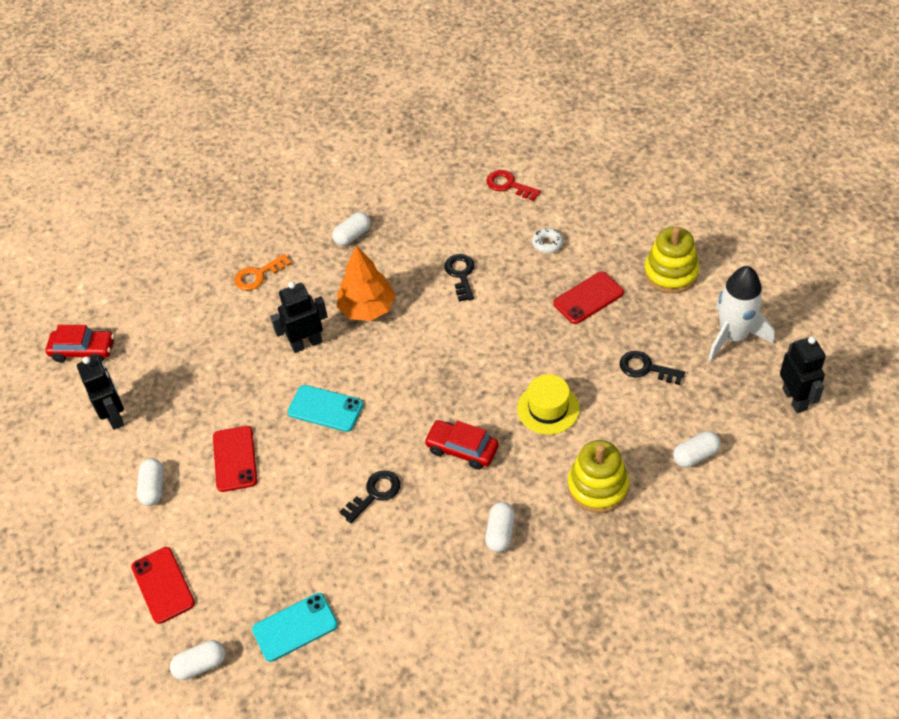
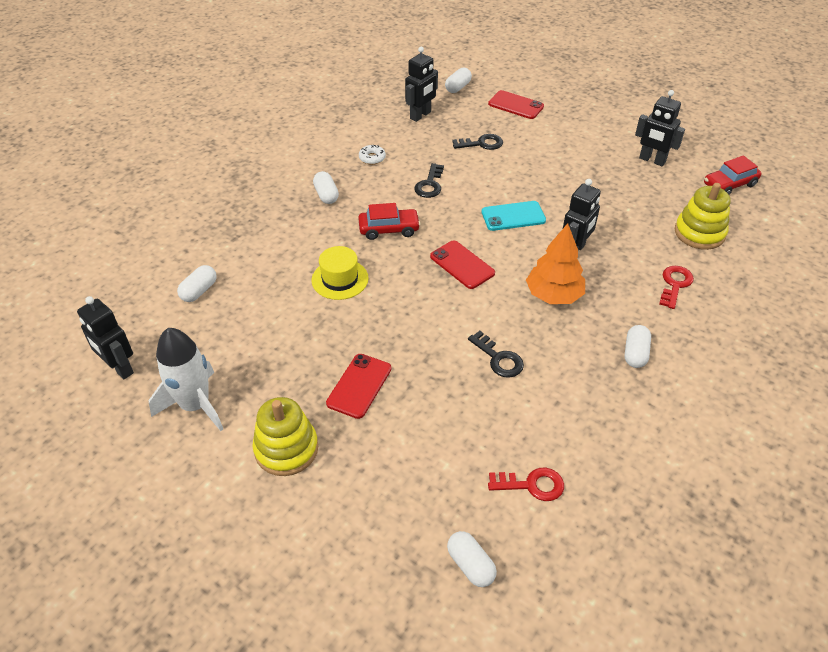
camera: 145 degrees right, 5 degrees down
white capsule [137,458,164,506] -> white capsule moved to [447,531,497,587]
red phone [213,426,257,492] -> red phone moved to [430,240,495,289]
orange key [234,254,292,291] -> red key [659,266,694,309]
turquoise phone [252,593,338,662] -> black robot [405,47,438,122]
white donut [532,228,563,253] -> white donut moved to [359,145,386,165]
yellow stacking toy [568,440,629,513] -> yellow stacking toy moved to [675,183,731,250]
black key [620,351,685,385] -> black key moved to [452,134,503,150]

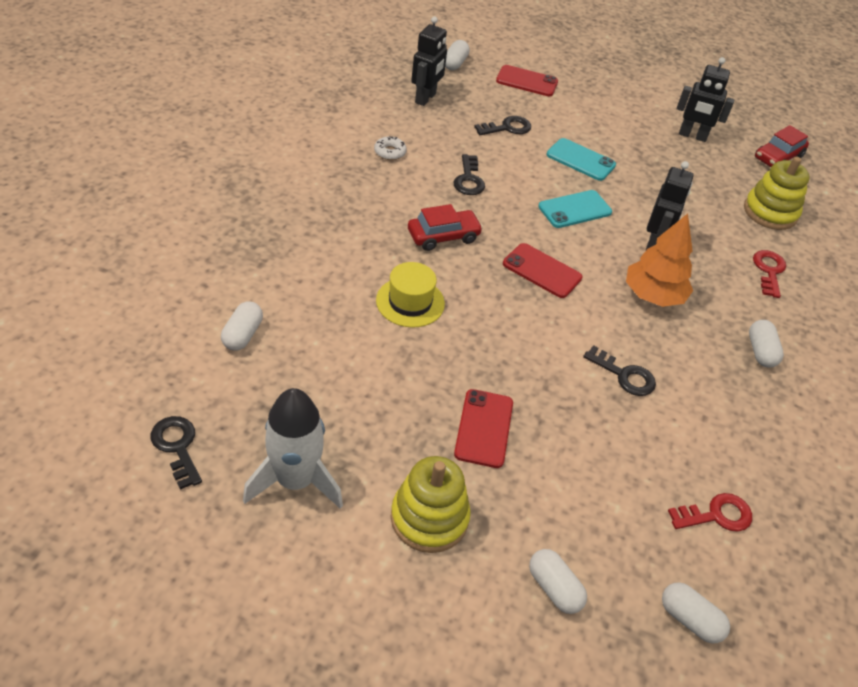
camera: 20 degrees left, 0 degrees up
black robot [77,296,134,379] -> black key [151,416,202,490]
white capsule [313,171,339,204] -> white capsule moved to [529,549,587,614]
none -> turquoise phone [547,138,616,181]

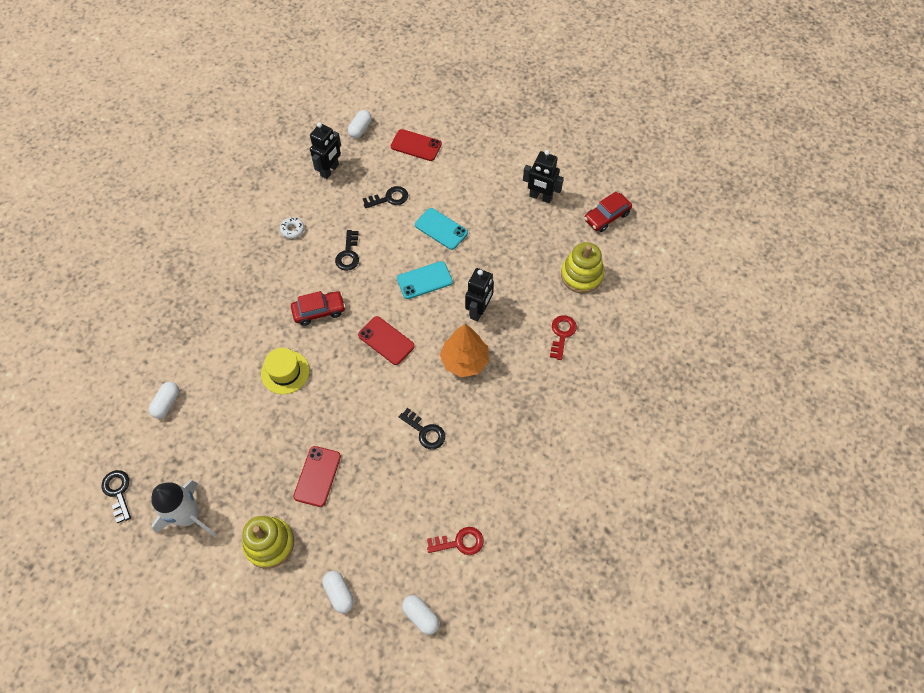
camera: 10 degrees right, 15 degrees up
white capsule [749,320,784,368] -> none

